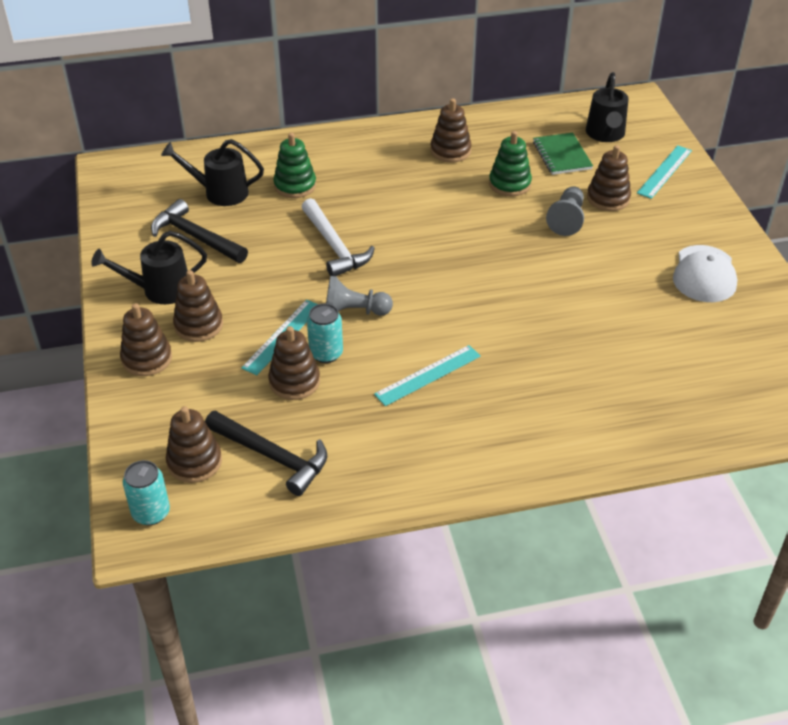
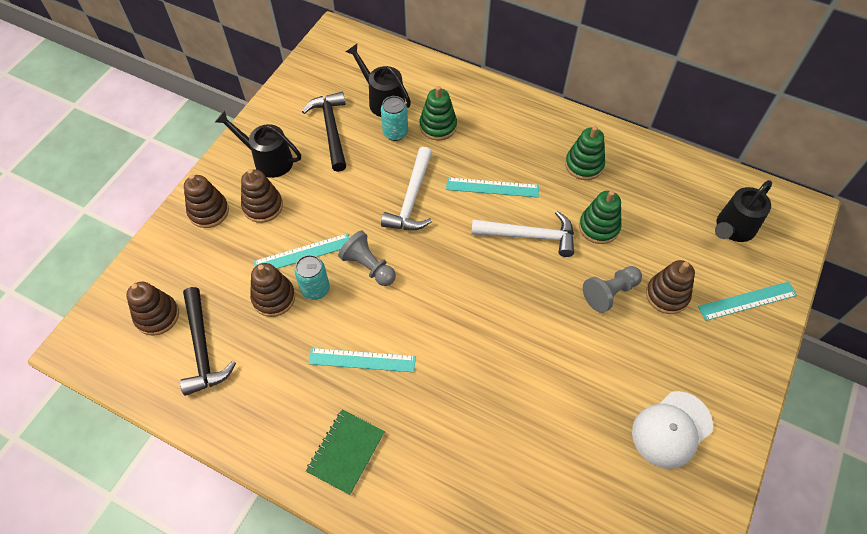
camera: 40 degrees right, 15 degrees up
turquoise can [123,460,170,525] -> turquoise can moved to [381,96,408,141]
brown stacking toy [430,98,471,163] -> green stacking toy [565,126,605,180]
green notebook [533,133,593,175] -> green notebook moved to [306,410,385,495]
none -> turquoise ruler [446,177,539,198]
none -> white hammer [471,211,574,257]

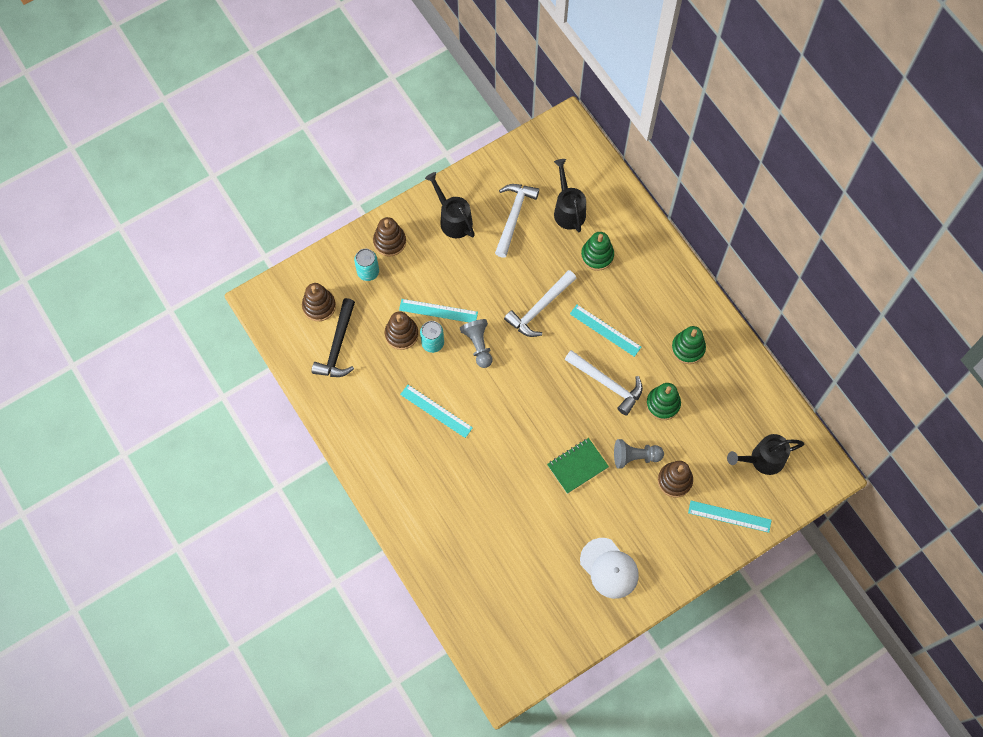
camera: 30 degrees right, 10 degrees up
brown stacking toy [241,169,283,223] -> none
black hammer [302,92,346,172] -> white hammer [495,184,540,258]
green notebook [306,410,385,495] -> green notebook moved to [547,438,609,494]
turquoise can [381,96,408,141] -> turquoise can moved to [354,249,379,281]
white cap [632,391,713,469] -> white cap turned 120 degrees counterclockwise [580,538,639,599]

